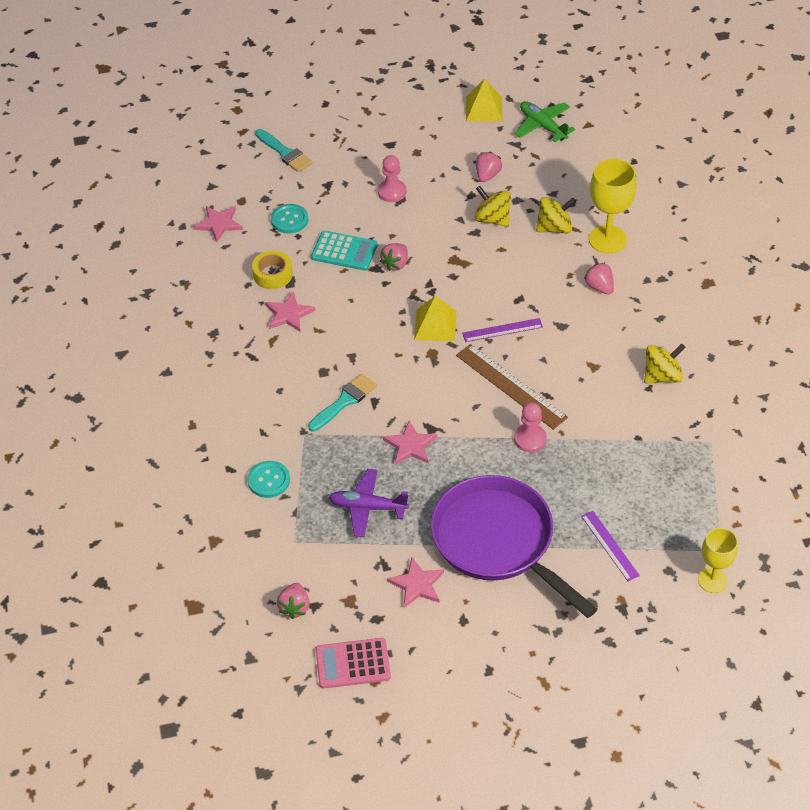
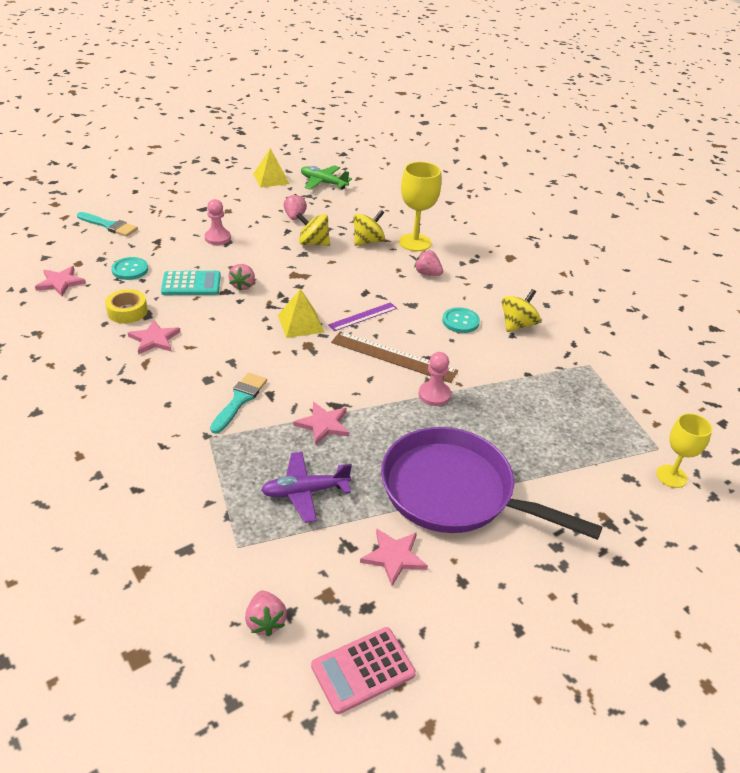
camera: 25 degrees left, 10 degrees down
turquoise button [247,461,290,498] -> turquoise button moved to [442,307,480,333]
purple ruler [581,511,640,581] -> none

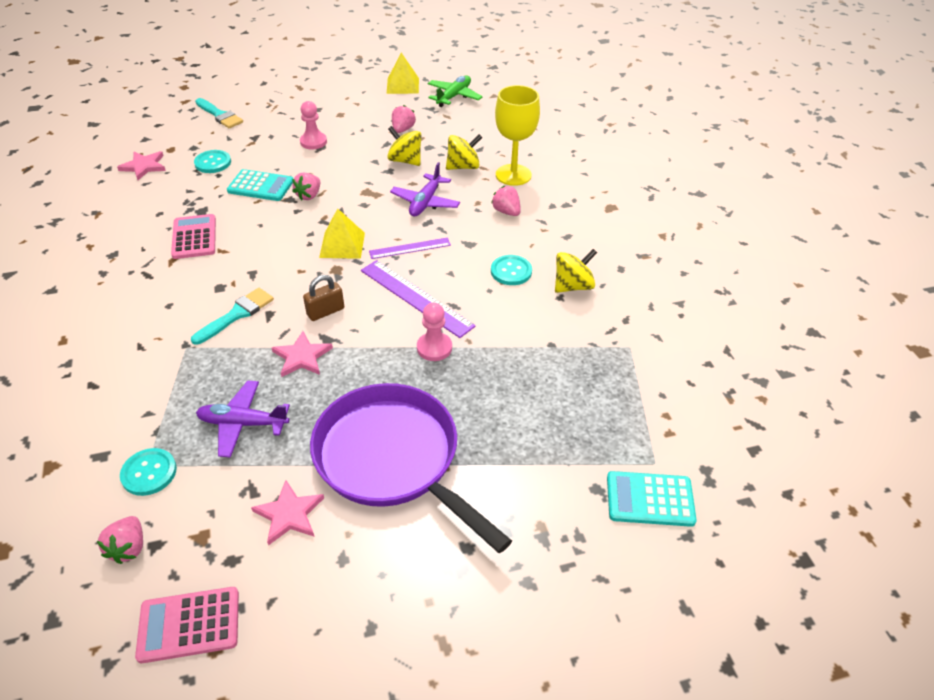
camera: 20 degrees right, 5 degrees up
yellow tape [105,289,148,324] -> none
pink star [128,319,181,355] -> pink calculator [171,214,216,259]
green plane [301,165,352,190] -> green plane turned 75 degrees clockwise [428,75,483,107]
brown ruler [331,331,458,383] -> purple ruler [361,260,476,338]
yellow goblet [656,413,712,488] -> turquoise calculator [607,471,697,527]
none -> turquoise button [120,448,177,496]
none -> brown padlock [303,275,344,321]
none -> purple plane [390,162,460,217]

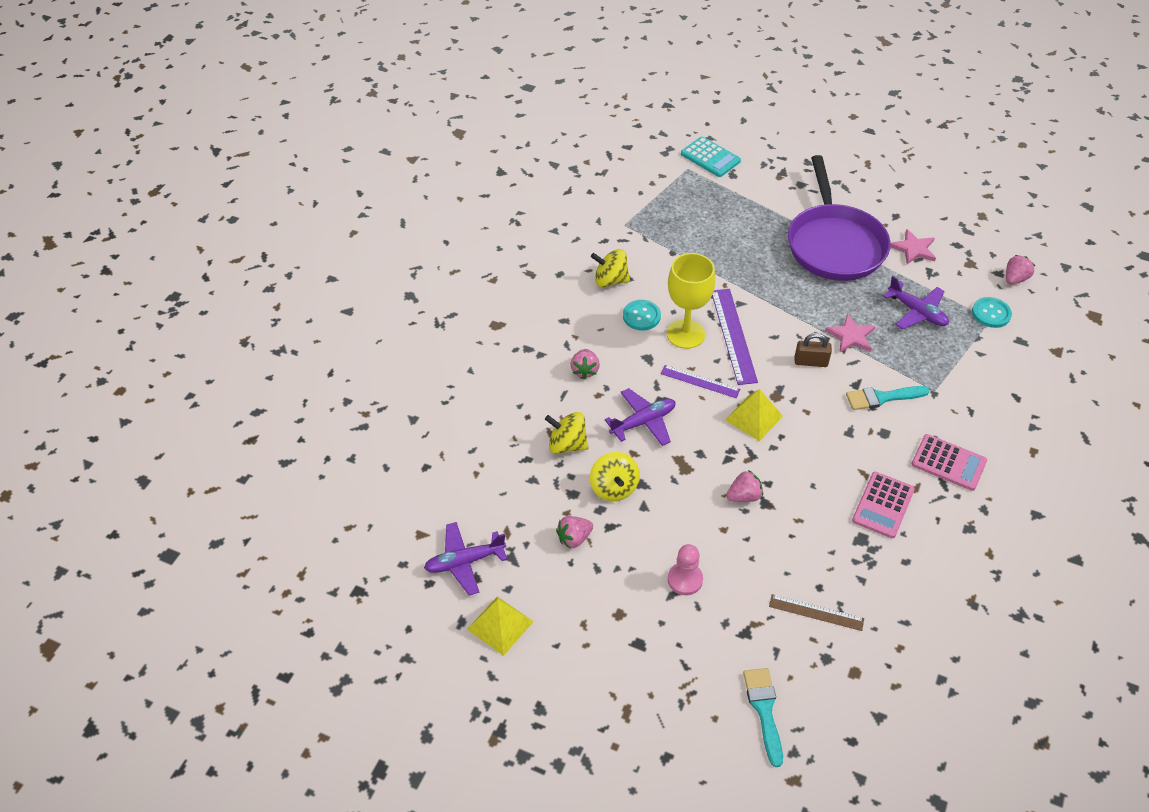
camera: 140 degrees left, 5 degrees up
pink star [117,151,166,180] -> none
pink calculator [135,587,239,663] -> pink calculator moved to [911,434,987,491]
turquoise button [194,150,231,173] -> brown ruler [769,594,864,631]
turquoise calculator [227,169,293,201] -> none
pink pawn [417,303,452,361] -> none
green plane [428,75,483,107] -> purple plane [424,522,507,596]
yellow goblet [495,85,540,186] -> yellow goblet moved to [667,253,715,349]

